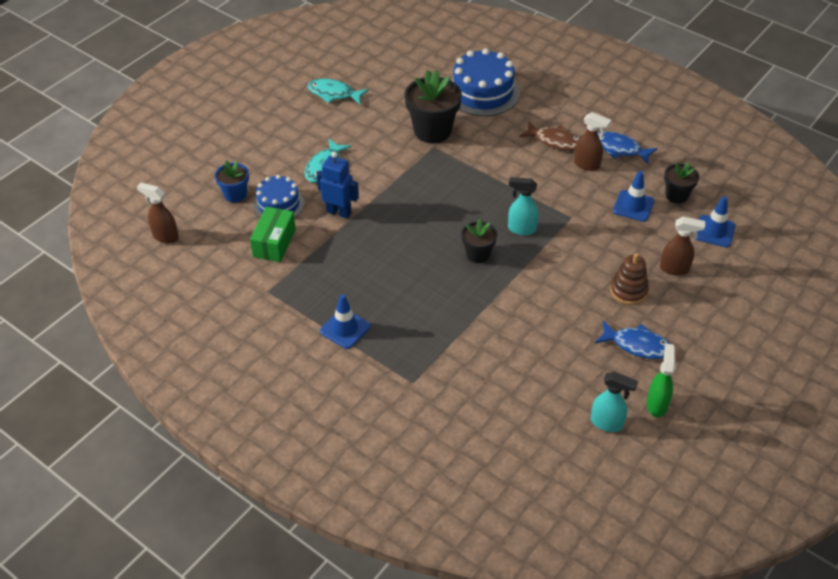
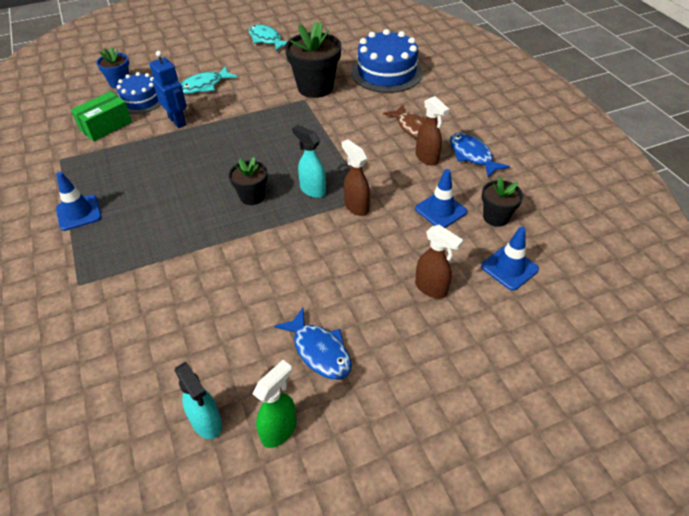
camera: 30 degrees right, 0 degrees up
brown spray bottle [137,183,179,243] -> brown spray bottle moved to [342,139,370,216]
brown stacking toy [610,253,649,305] -> none

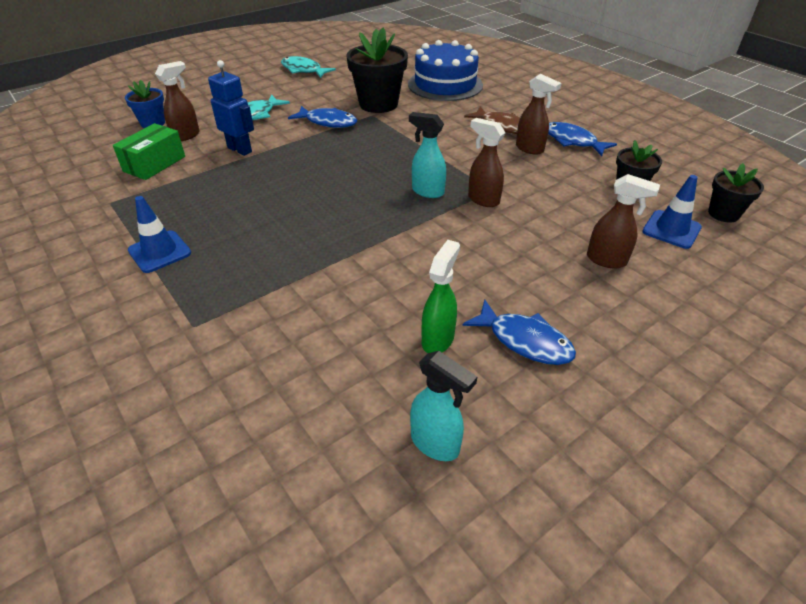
camera: 15 degrees left, 5 degrees down
blue cake [117,72,161,114] -> brown spray bottle [155,61,200,141]
black flower pot [229,157,268,205] -> black flower pot moved to [708,163,764,222]
green spray bottle [252,360,297,448] -> green spray bottle moved to [422,240,460,353]
blue traffic cone [415,169,467,228] -> none
none -> blue fish [288,106,357,128]

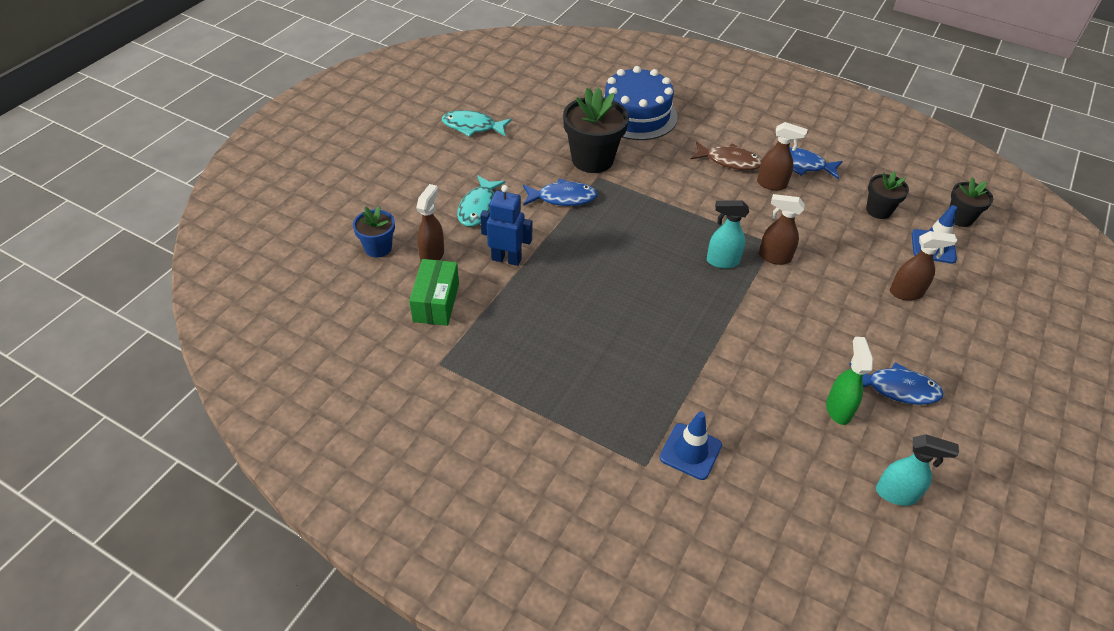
camera: 25 degrees left, 5 degrees up
blue traffic cone [128,196,191,273] -> blue traffic cone moved to [660,411,722,480]

